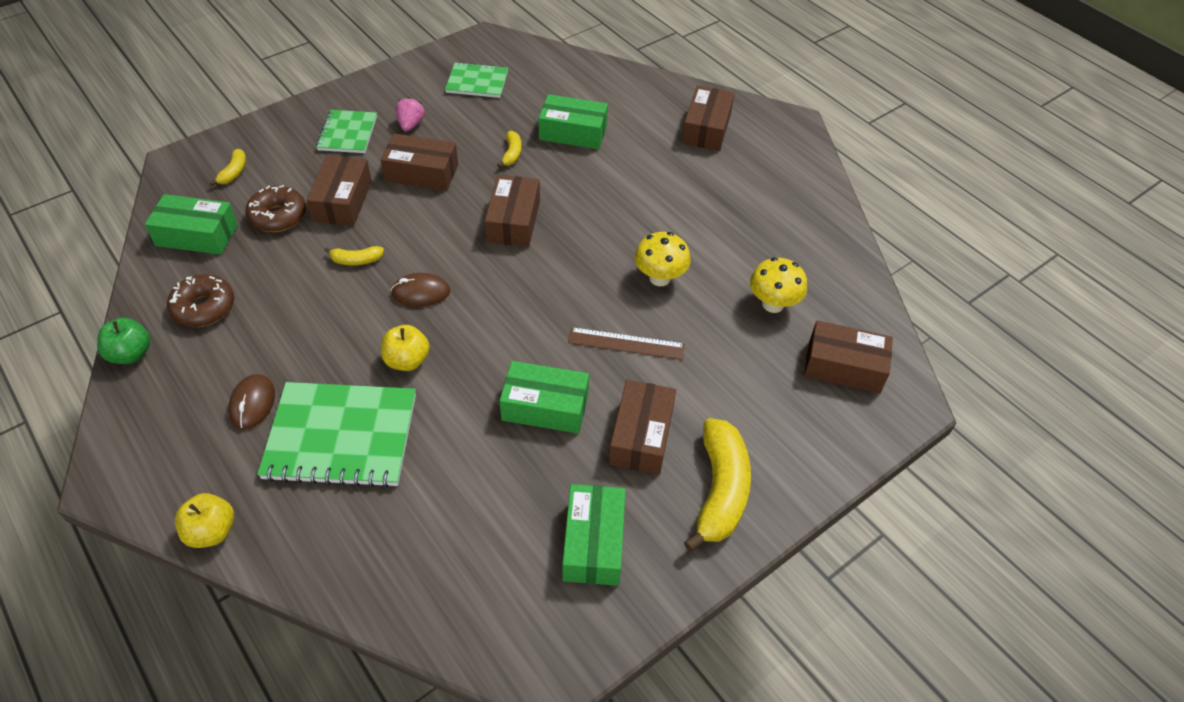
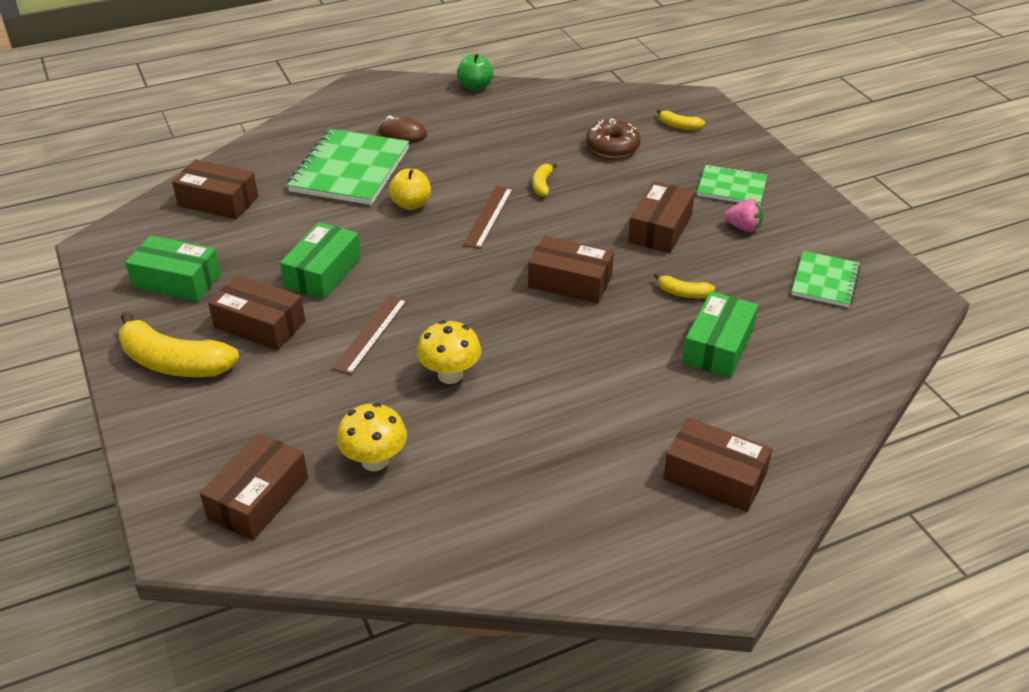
camera: 105 degrees right, 10 degrees down
green box [145,194,238,255] -> none
brown donut [167,274,234,327] -> none
yellow apple [175,493,234,548] -> none
brown box [306,155,372,226] -> brown box moved to [172,159,258,219]
brown mouse [391,273,450,307] -> brown ruler [463,186,513,249]

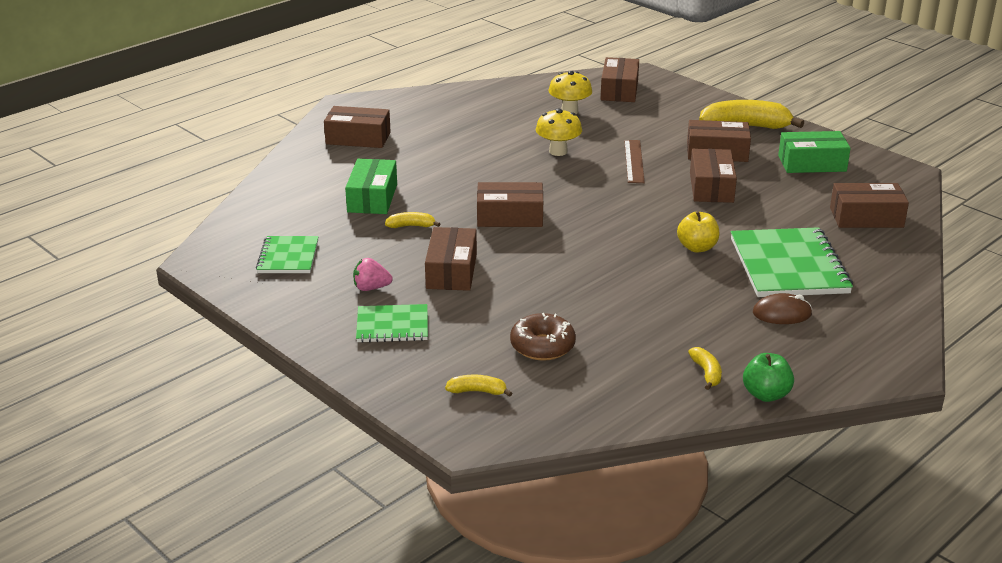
camera: 160 degrees right, 10 degrees down
green box [280,222,361,300] -> brown box [690,149,737,203]
brown ruler [463,186,513,249] -> none
yellow banana [533,163,557,197] -> yellow banana moved to [688,347,722,390]

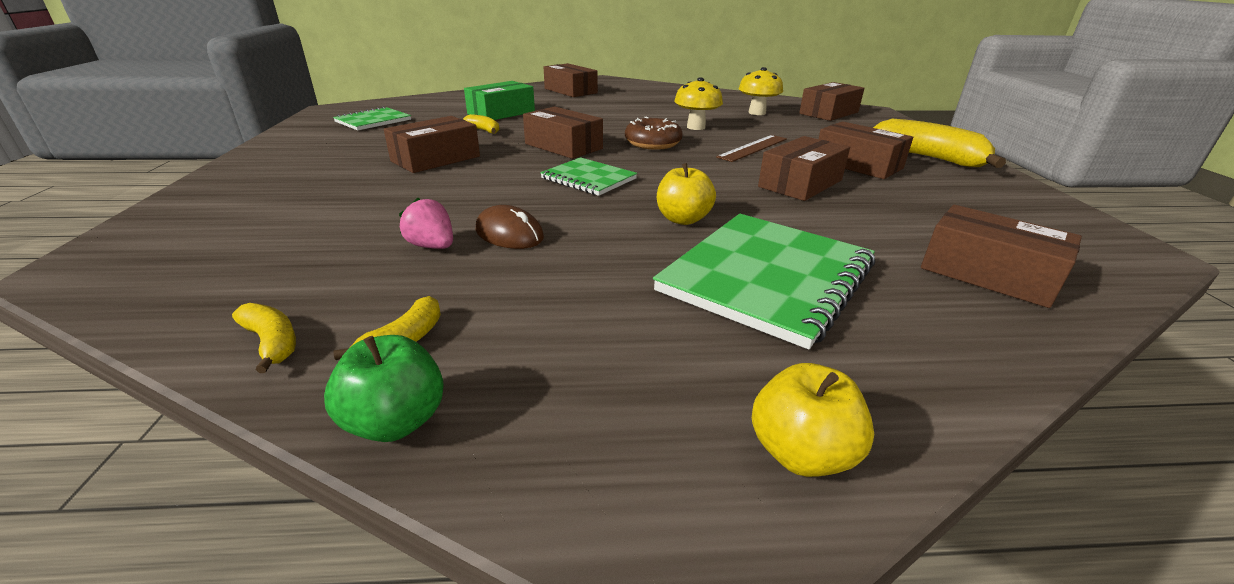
camera: 40 degrees right, 0 degrees up
pink strawberry [353,258,393,291] -> pink strawberry moved to [399,197,453,249]
green notebook [356,304,428,343] -> green notebook moved to [540,157,637,196]
yellow banana [445,375,512,397] -> yellow banana moved to [232,303,296,373]
brown donut [510,313,576,361] -> brown donut moved to [625,117,683,150]
brown mouse [753,293,812,324] -> brown mouse moved to [476,205,544,249]
green box [778,131,851,173] -> none
none -> yellow apple [752,363,874,477]

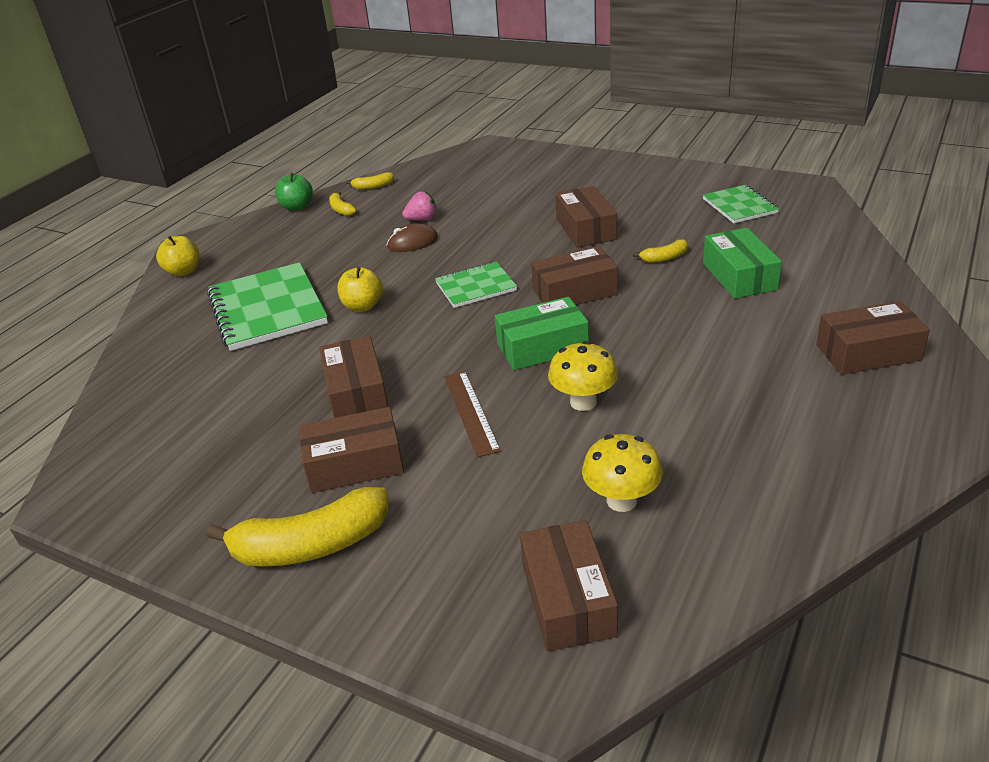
camera: 125 degrees right, 5 degrees up
brown donut [625,117,683,150] -> green box [495,297,589,370]
brown box [921,205,1082,308] -> none

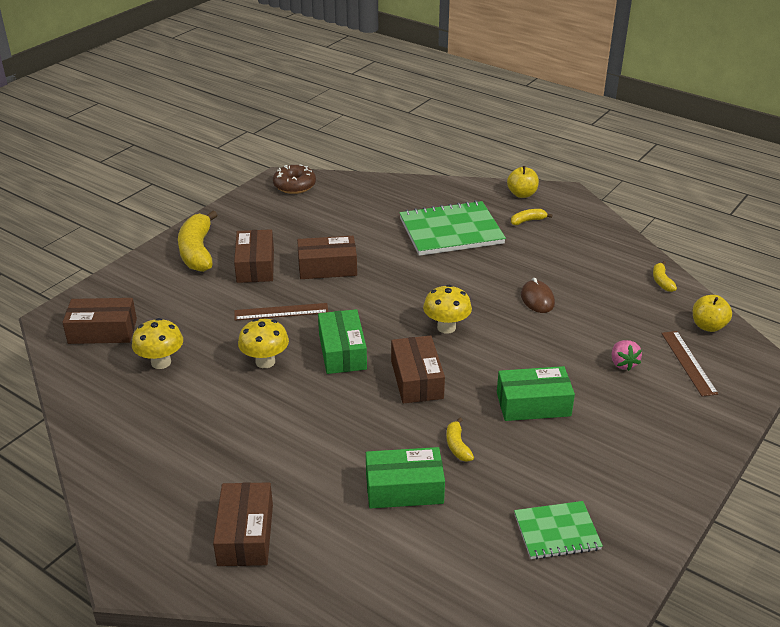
camera: 95 degrees right, 0 degrees up
green apple [275,173,313,211] -> none
yellow banana [329,191,357,216] -> yellow banana moved to [511,209,552,225]
yellow apple [337,267,383,312] -> yellow apple moved to [693,295,732,332]
pink strawberry [402,191,436,220] -> pink strawberry moved to [612,340,642,371]
green notebook [435,262,517,308] -> yellow mushroom [423,285,472,334]
brown box [555,186,617,248] -> green box [497,366,575,421]
none -> brown donut [273,165,316,194]
none -> brown ruler [661,331,719,397]

